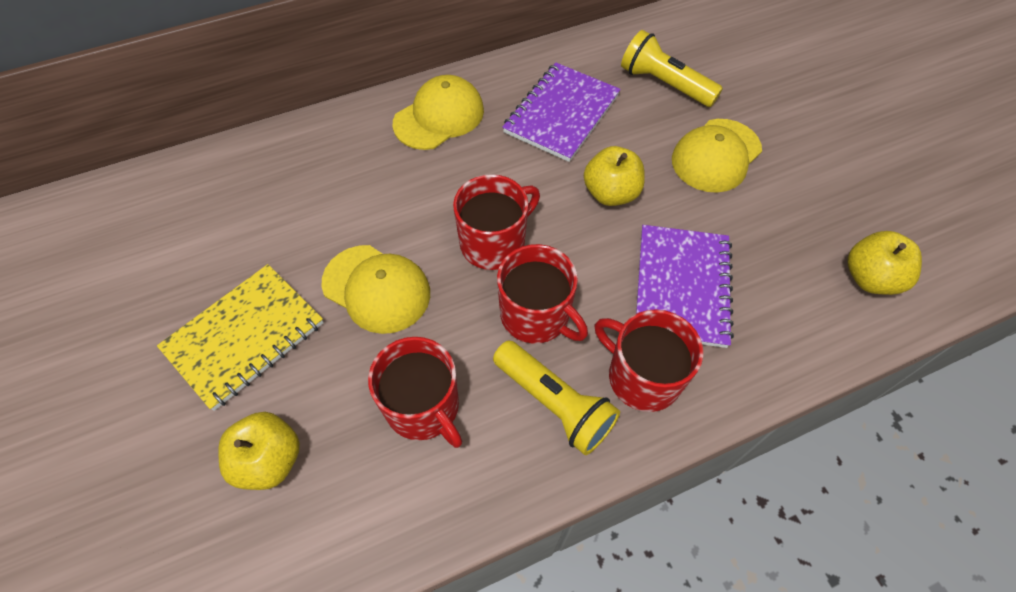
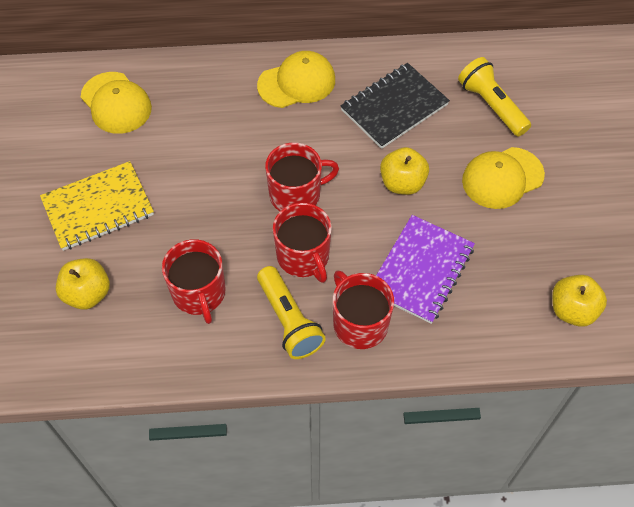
camera: 20 degrees right, 0 degrees up
yellow cap [321,245,430,334] -> yellow cap moved to [81,72,152,134]
purple notebook [502,63,621,162] -> black notebook [341,63,450,149]

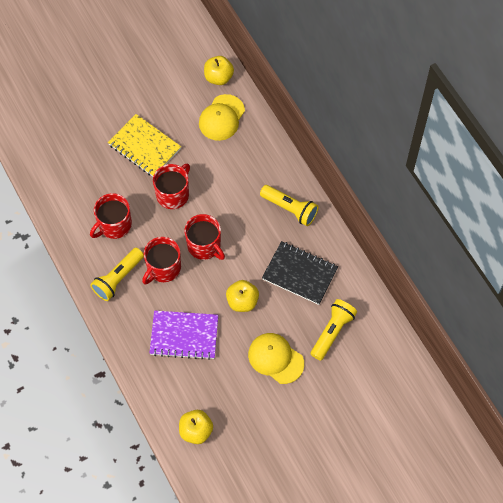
camera: 65 degrees right, 5 degrees up
yellow apple [56,258,110,310] -> yellow apple moved to [204,56,234,85]
yellow cap [257,51,335,108] -> yellow flashlight [260,185,319,226]
red mug [333,270,394,349] -> red mug moved to [153,163,190,209]

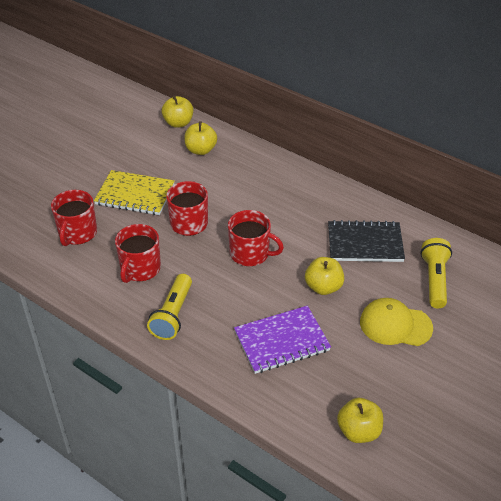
camera: 25 degrees left, 20 degrees down
red mug [142,237,181,284] -> red mug moved to [51,190,97,246]
yellow cap [199,94,245,141] -> yellow apple [184,121,217,155]
yellow flashlight [260,185,319,226] -> none

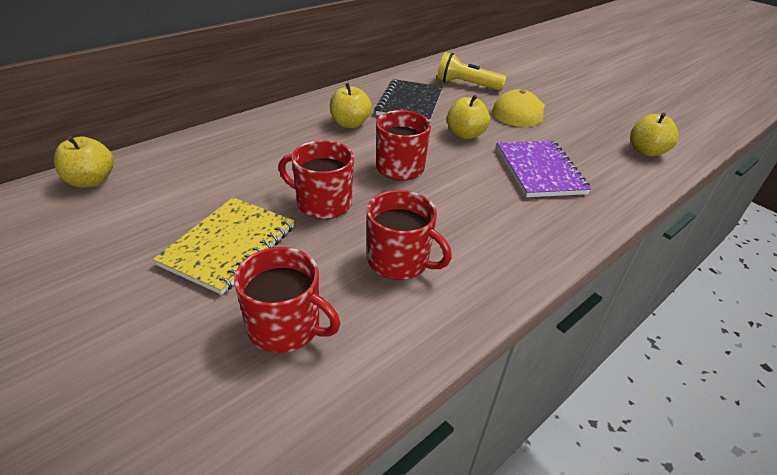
camera: 80 degrees left, 5 degrees down
yellow flashlight [147,274,192,340] -> none
yellow apple [184,121,217,155] -> yellow apple moved to [330,83,372,128]

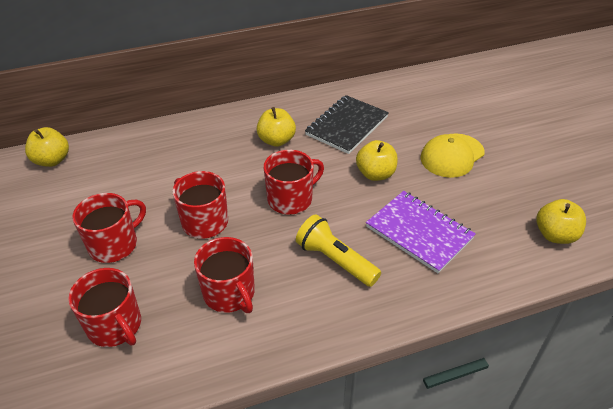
camera: 25 degrees right, 5 degrees up
yellow notebook [153,198,294,295] -> red mug [72,193,146,263]
yellow flashlight [437,52,507,91] -> yellow flashlight moved to [296,214,381,287]
purple notebook [497,141,591,197] -> purple notebook turned 60 degrees counterclockwise [366,191,476,273]

